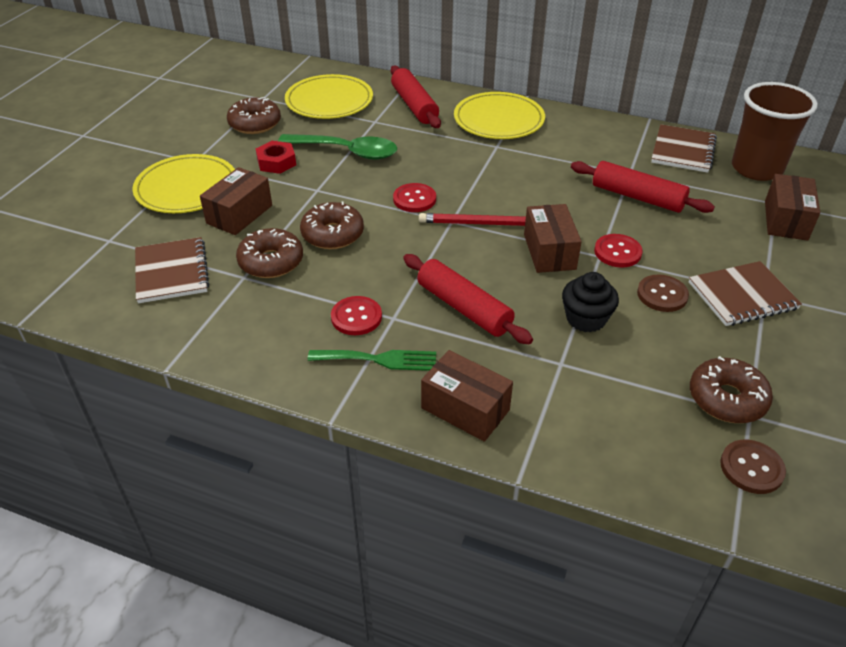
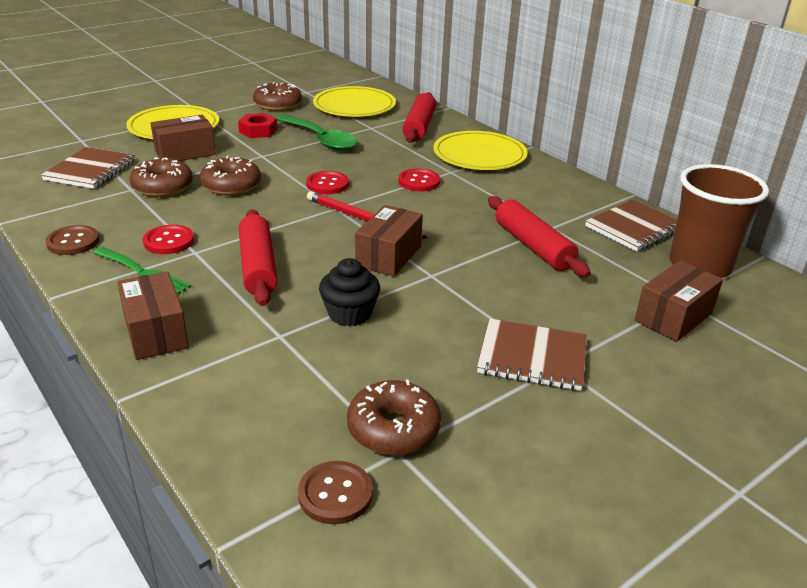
camera: 30 degrees right, 10 degrees down
red button [594,234,643,267] -> red button moved to [398,169,440,191]
brown button [637,274,689,312] -> brown button moved to [46,225,99,255]

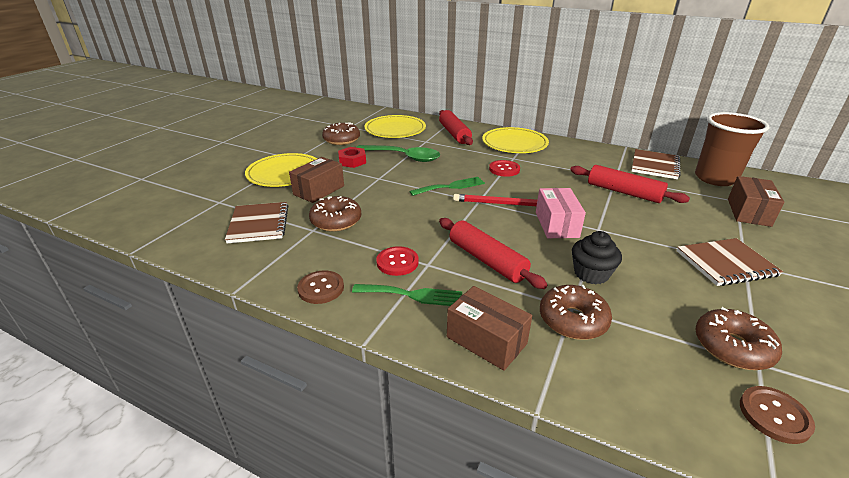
camera: 25 degrees left, 0 degrees up
brown donut [200,156,261,196] -> brown donut moved to [540,285,612,340]
red button [306,171,349,194] -> green fork [409,177,485,196]
brown box [355,205,423,277] -> pink box [536,188,586,238]

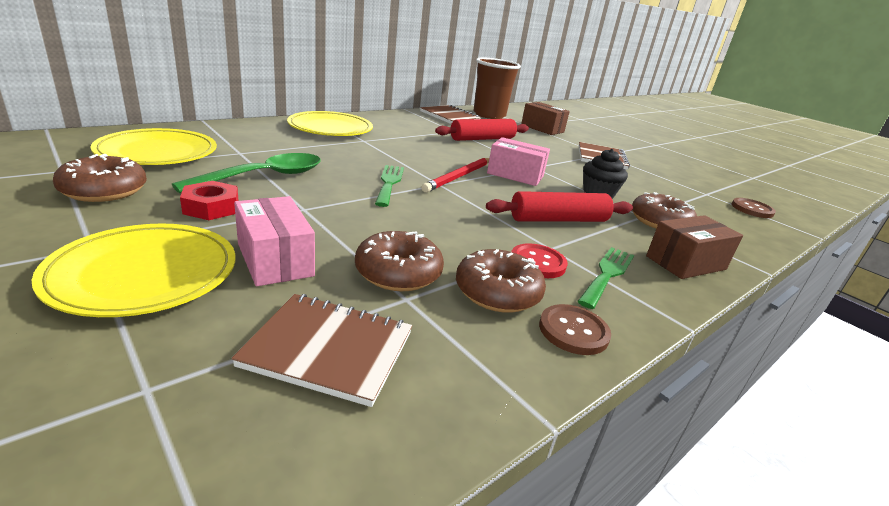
camera: 70 degrees left, 5 degrees down
brown box [289,157,344,203] -> pink box [234,196,315,286]
red rolling pin [439,110,473,145] -> none
red button [489,160,520,177] -> none
brown donut [695,307,782,370] -> brown donut moved to [456,249,546,313]

